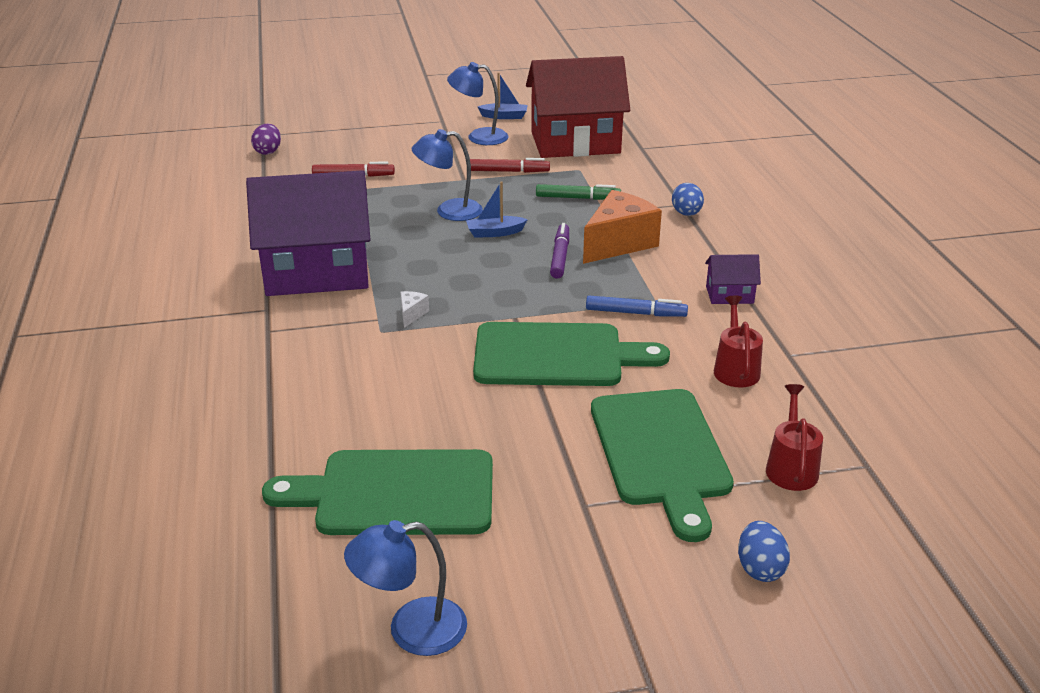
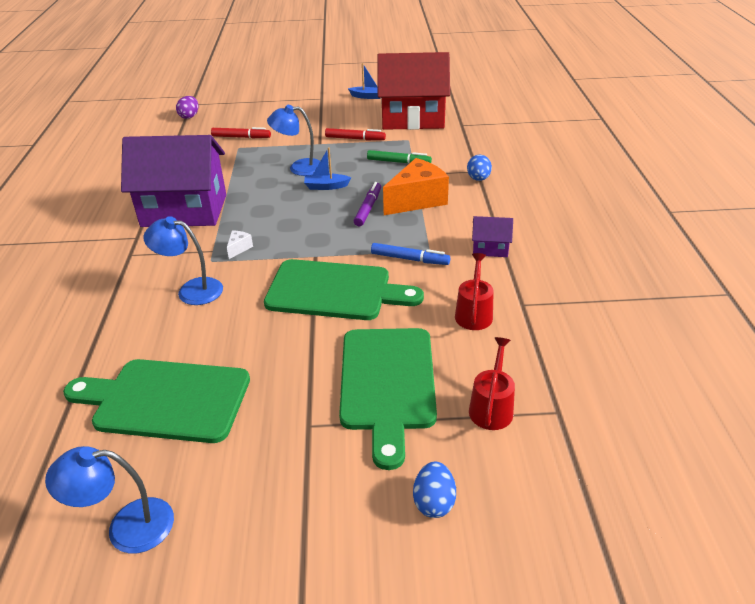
camera: 10 degrees right, 5 degrees up
blue lamp [447,62,508,145] -> blue lamp moved to [143,216,223,305]

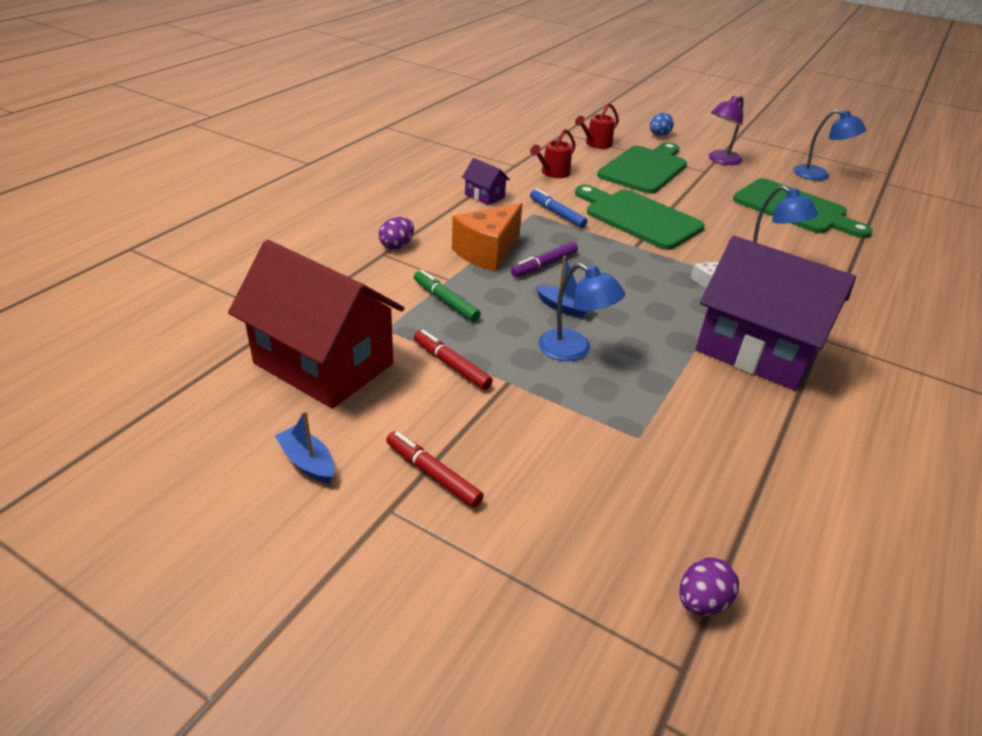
camera: 150 degrees left, 0 degrees up
red marker [211,127,271,139] -> red marker moved to [386,431,484,508]
orange cheese [383,158,449,215] -> orange cheese turned 45 degrees counterclockwise [452,203,522,272]
blue egg [467,155,492,181] -> purple egg [379,217,414,250]
none -> purple lamp [709,96,743,165]

